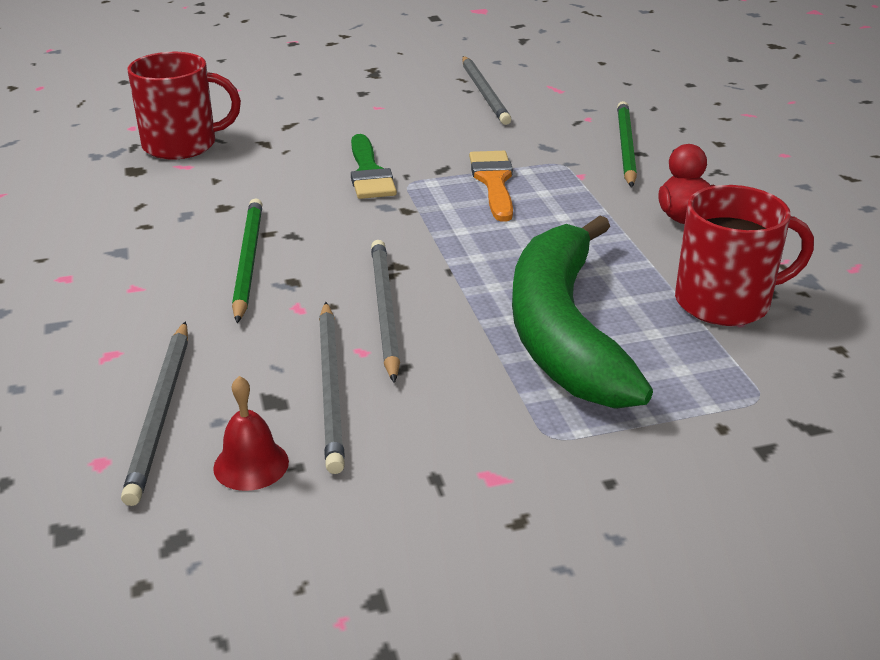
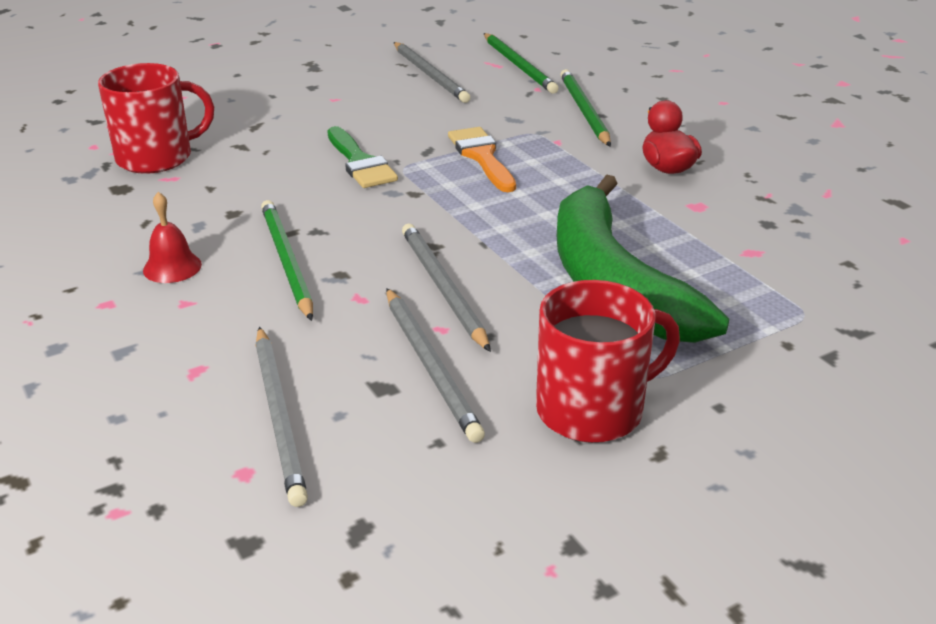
camera: 15 degrees left, 0 degrees up
red bell [213,376,289,491] -> red bell moved to [143,192,202,283]
red mug [675,185,814,326] -> red mug moved to [536,280,680,443]
none -> green pencil [484,33,559,94]

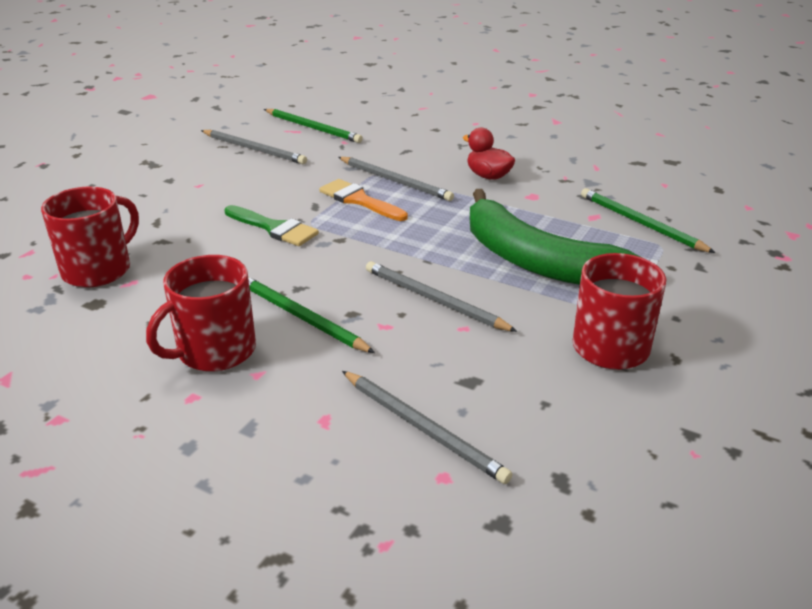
camera: 30 degrees left, 0 degrees up
red bell [143,192,202,283] -> red mug [146,255,256,372]
grey pencil [386,288,485,443] -> grey pencil moved to [338,157,454,201]
green pencil [560,69,611,147] -> green pencil moved to [581,188,715,253]

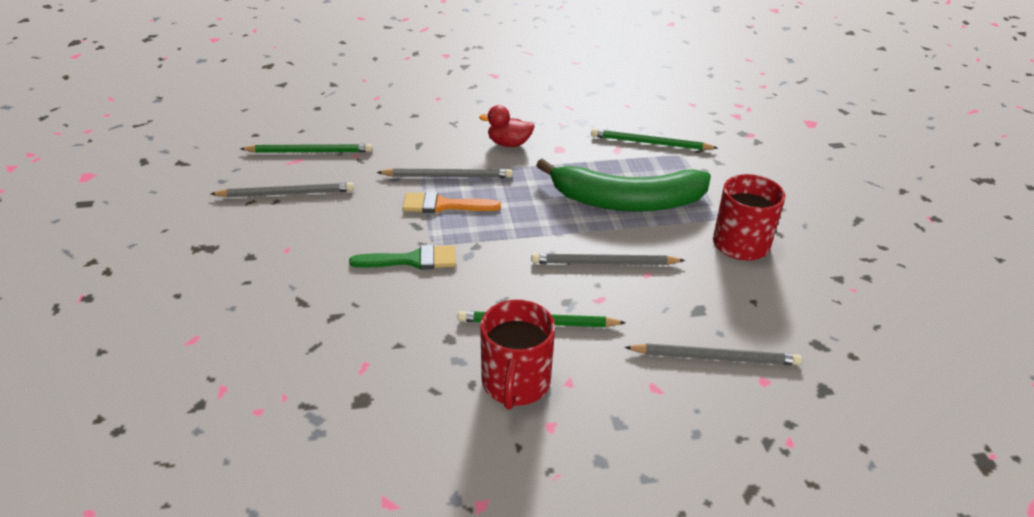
camera: 40 degrees left, 5 degrees up
red mug [41,186,139,288] -> none

